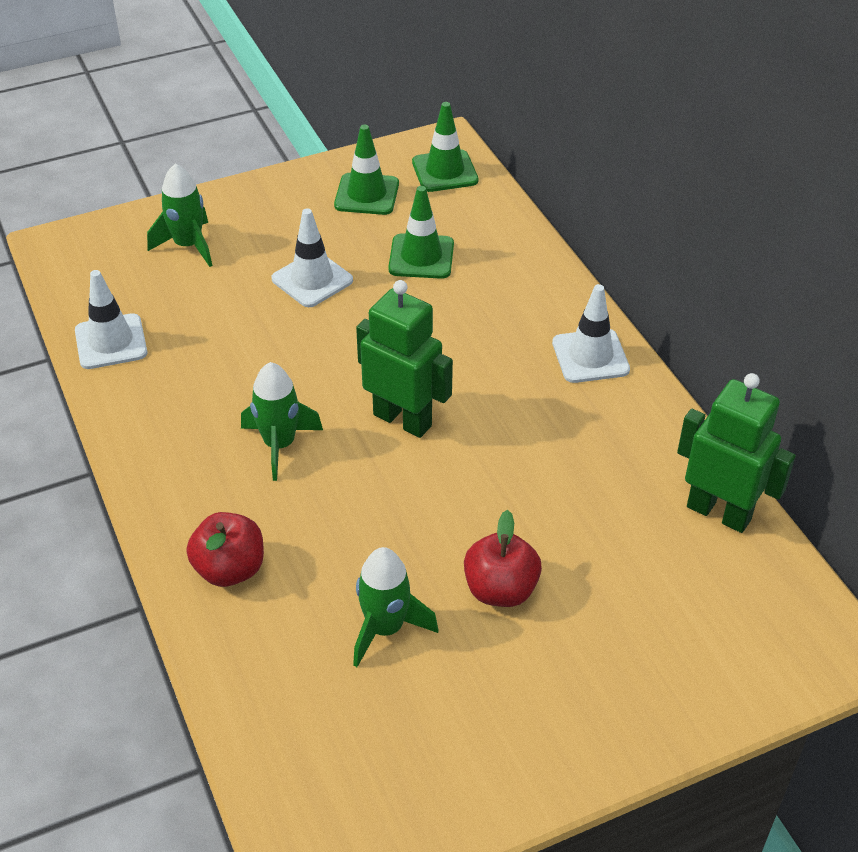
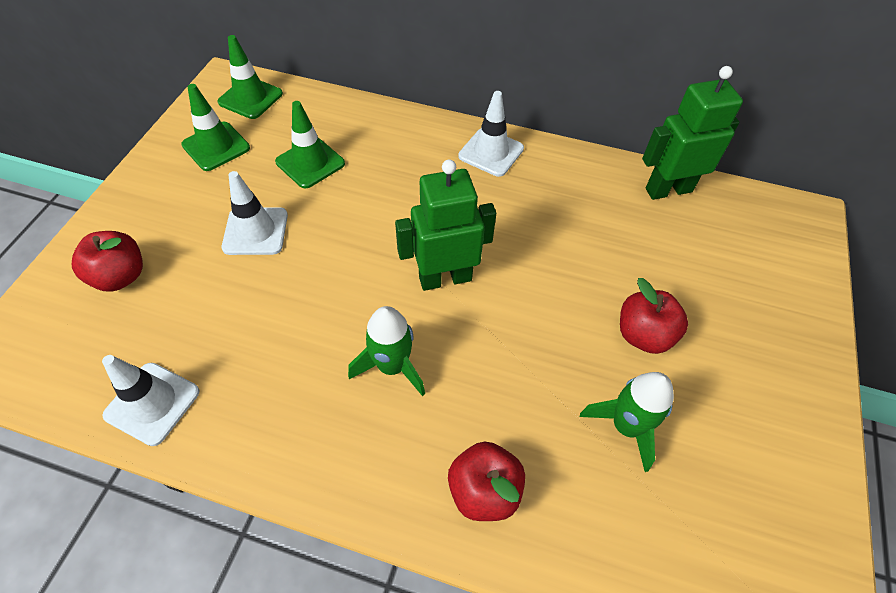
camera: 50 degrees left, 10 degrees up
green rocket [147,164,213,267] -> red apple [72,231,143,292]

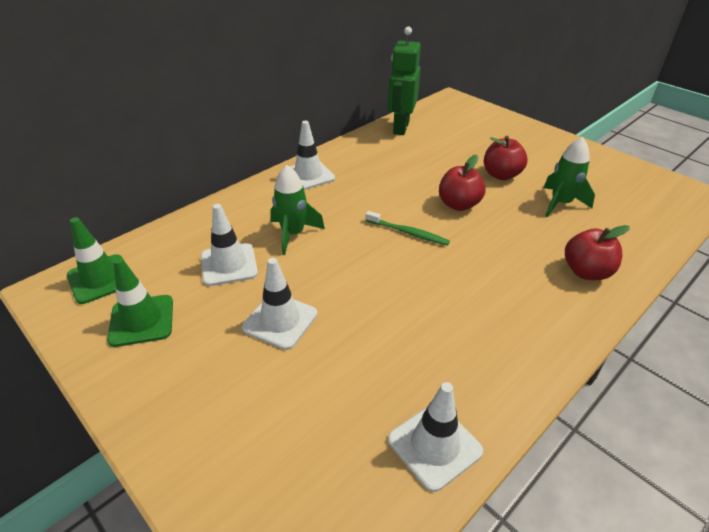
camera: 60 degrees left, 15 degrees down
red apple [72,231,143,292] -> red apple moved to [439,154,485,211]
green traffic cone [275,101,345,189] -> white traffic cone [201,204,258,286]
green rocket [348,306,425,396] -> green rocket moved to [270,165,325,255]
green robot [395,159,496,291] -> green toothbrush [366,211,450,246]

